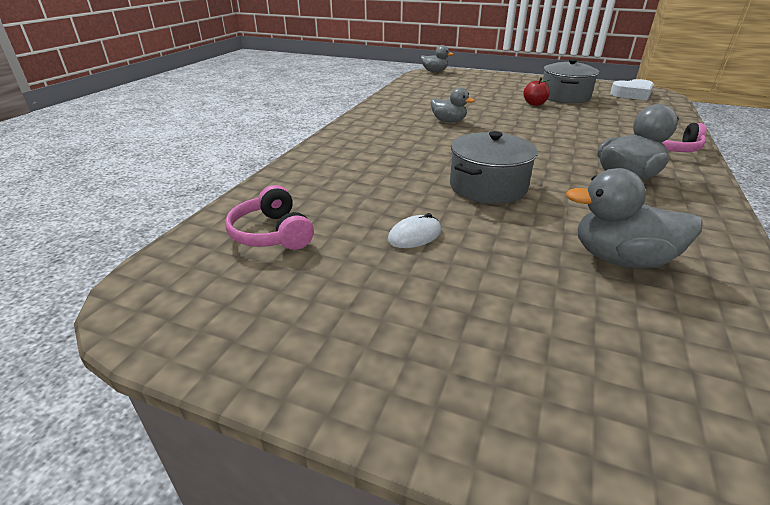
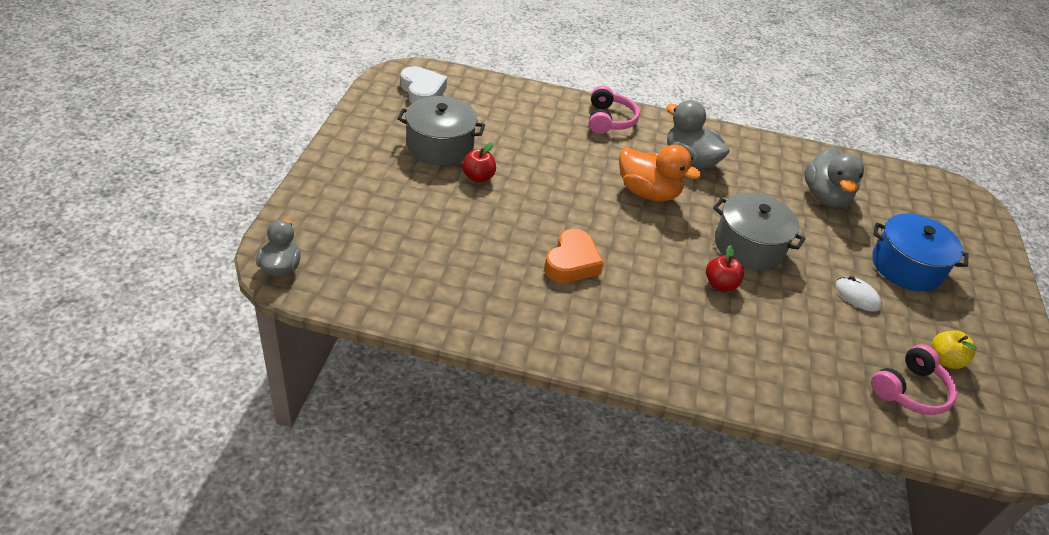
camera: 105 degrees left, 10 degrees up
grey duck [431,87,475,122] -> orange heart [544,229,604,283]
none -> orange duck [619,145,701,202]
none -> red apple [706,245,744,292]
none -> blue pot [872,213,969,291]
none -> yellow apple [932,330,977,369]

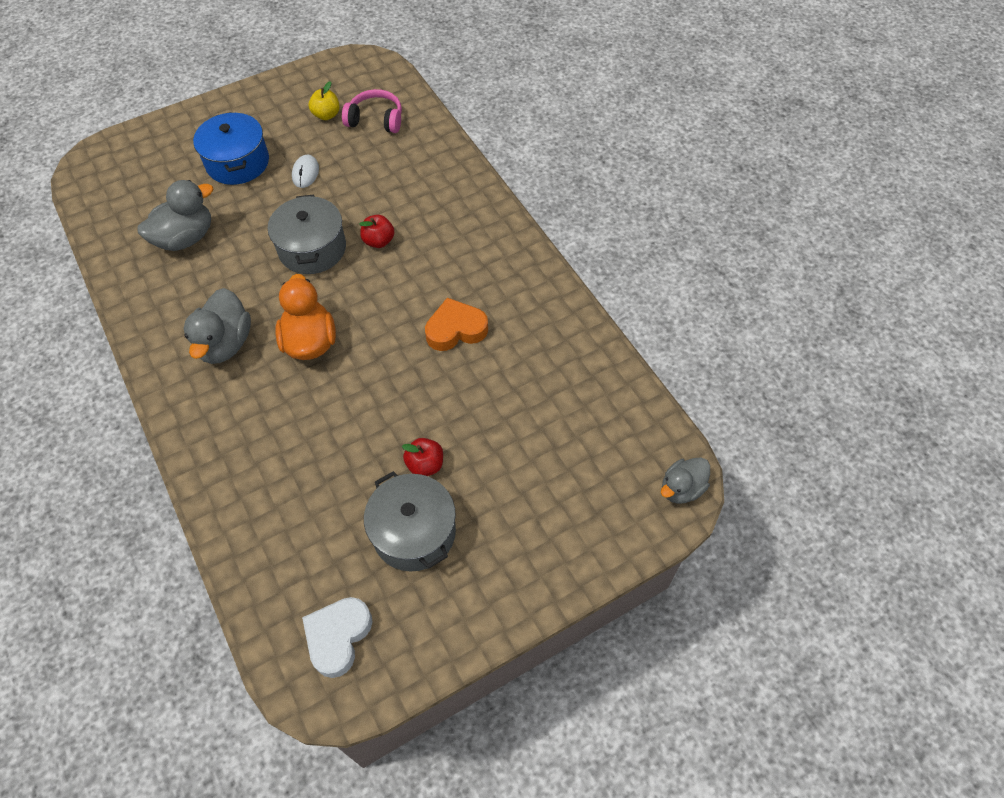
camera: 125 degrees left, 15 degrees up
pink headphones [589,86,640,134] -> none

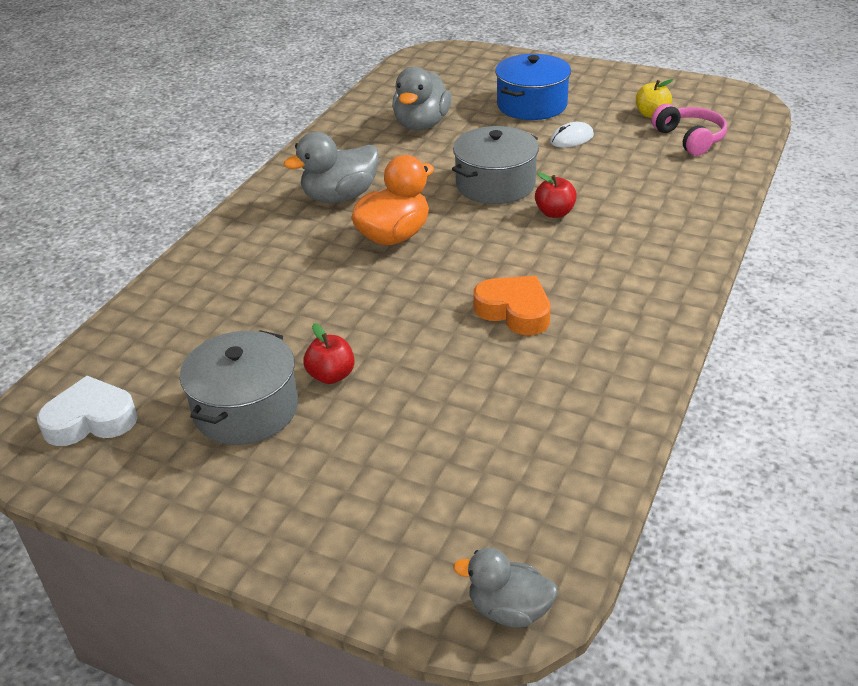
camera: 55 degrees right, 20 degrees down
grey duck [137,180,213,251] -> grey duck turned 90 degrees clockwise [392,67,452,131]

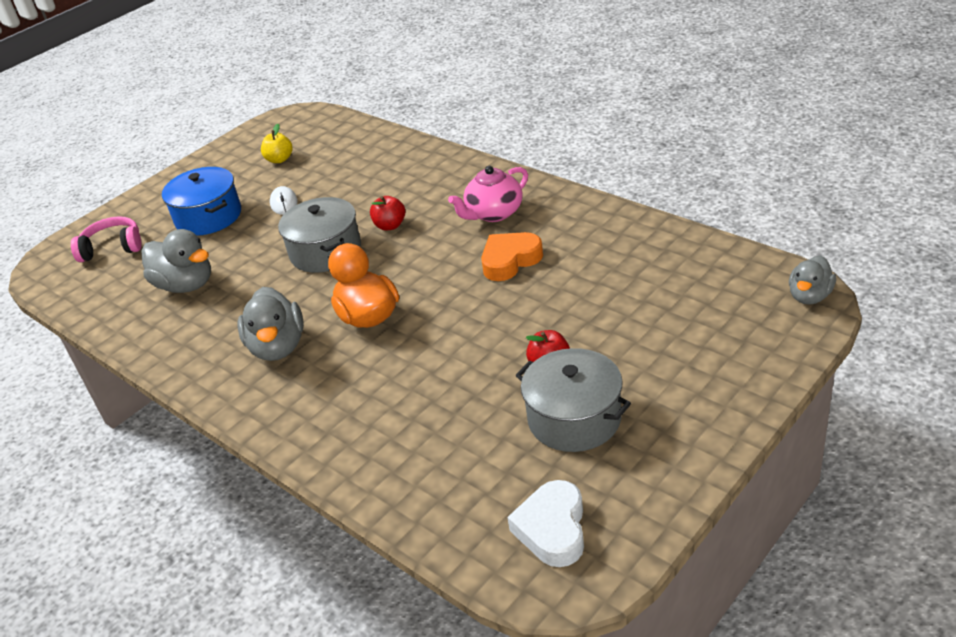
camera: 70 degrees left, 0 degrees up
pink headphones [651,104,727,156] -> pink headphones moved to [71,216,142,262]
none -> pink teapot [448,166,528,222]

